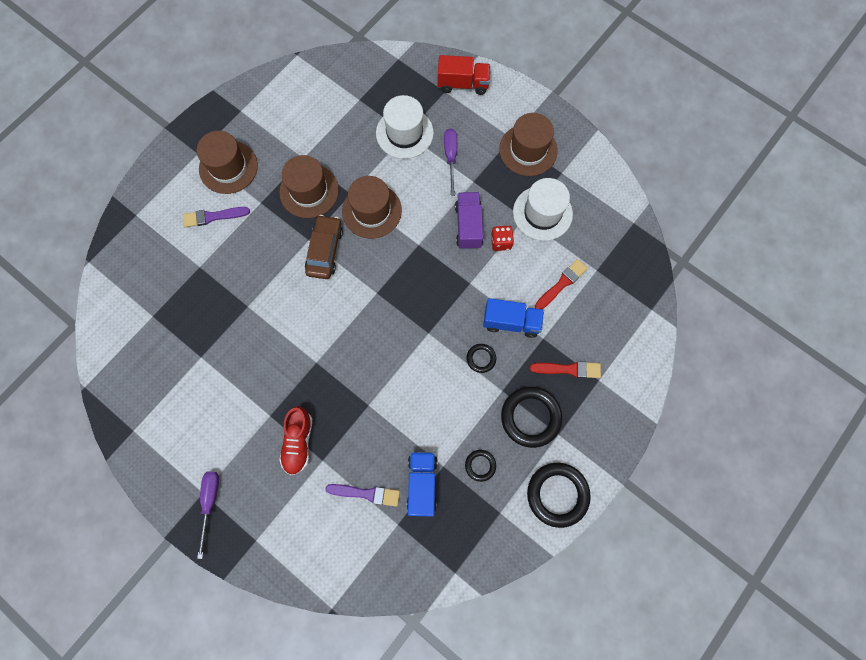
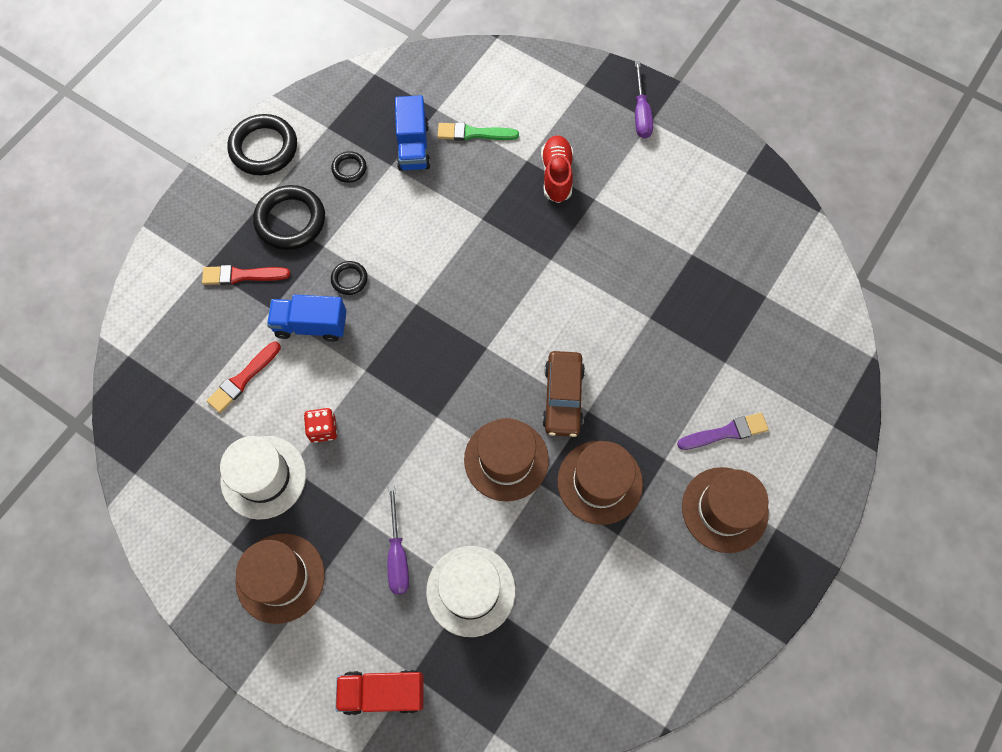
camera: 175 degrees right, 5 degrees down
purple brush [325,484,400,507] -> green brush [437,122,519,141]
purple truck [455,192,483,249] -> none

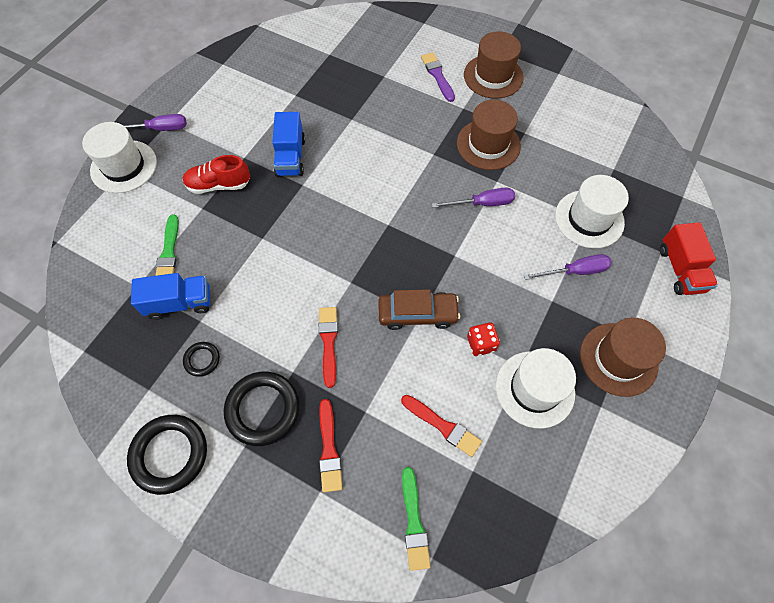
camera: 95 degrees left, 5 degrees down
blue truck [267,295,346,342] -> blue truck moved to [272,112,305,176]
black ring [331,261,368,295] -> red brush [319,307,338,388]
brown hat [464,418,549,502] -> purple screwdriver [432,188,515,208]
brown car [542,351,585,437] -> brown car moved to [378,289,460,330]
none -> white hat [82,122,157,193]
none -> green brush [402,467,431,571]

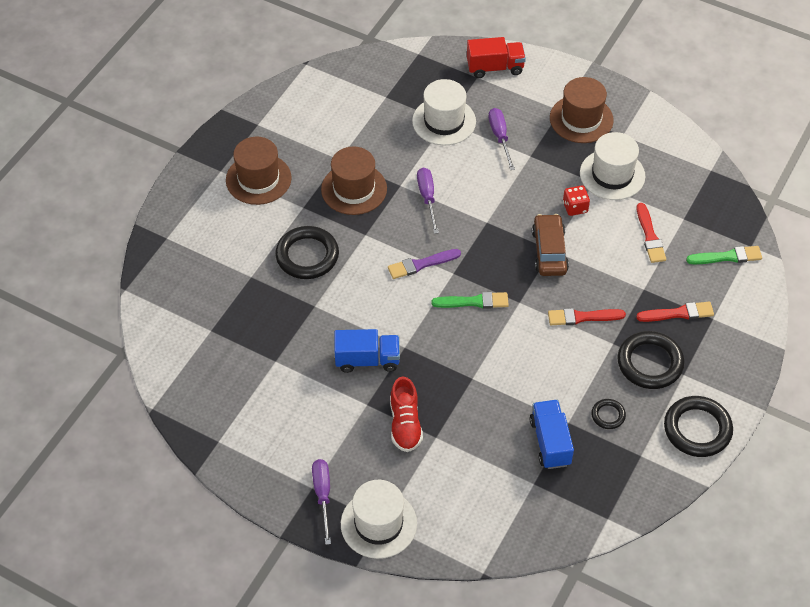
camera: 90 degrees left, 10 degrees down
green brush [156,214,179,276] -> green brush moved to [431,292,509,309]
red brush [401,395,482,457] -> red brush turned 135 degrees clockwise [637,203,666,263]
purple brush [421,52,455,102] -> purple brush moved to [388,249,461,279]
none -> black ring [275,226,339,279]

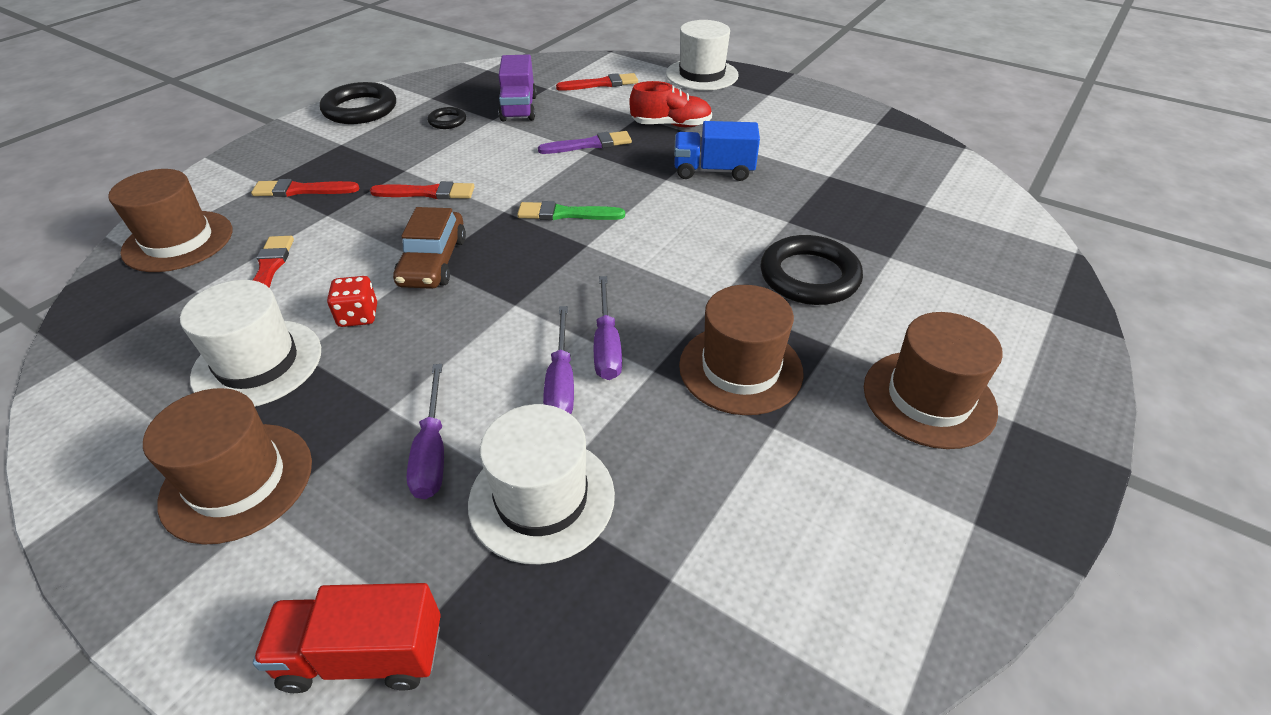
camera: 175 degrees left, 10 degrees down
purple screwdriver [312,459,331,545] -> purple screwdriver moved to [543,306,574,414]
purple brush [388,249,461,279] -> purple brush moved to [538,131,632,154]
red shoe [390,377,423,452] -> red shoe turned 90 degrees clockwise [629,81,712,127]
blue truck [530,400,574,469] -> purple truck [498,55,537,122]
black ring [617,331,685,389] -> none
green brush [686,246,762,264] -> brown hat [108,169,232,272]
none -> red brush [556,73,638,91]

